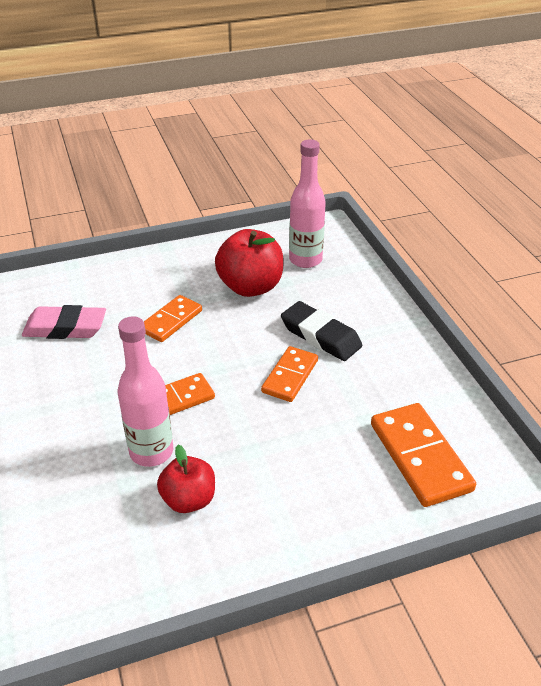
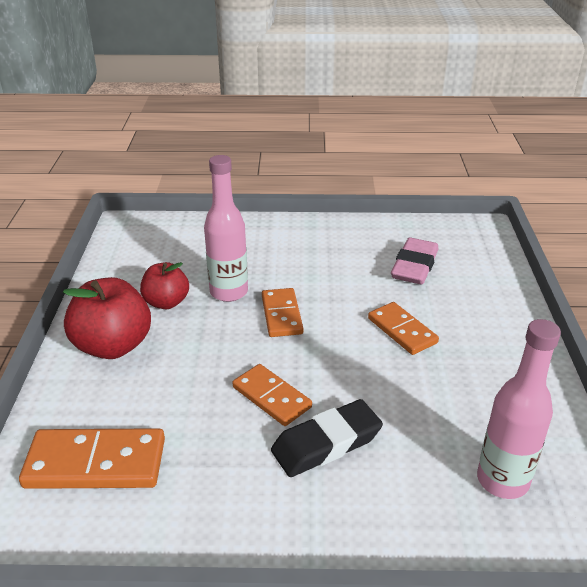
camera: 110 degrees right, 5 degrees down
red apple [215,229,283,297] -> red apple moved to [63,277,151,359]

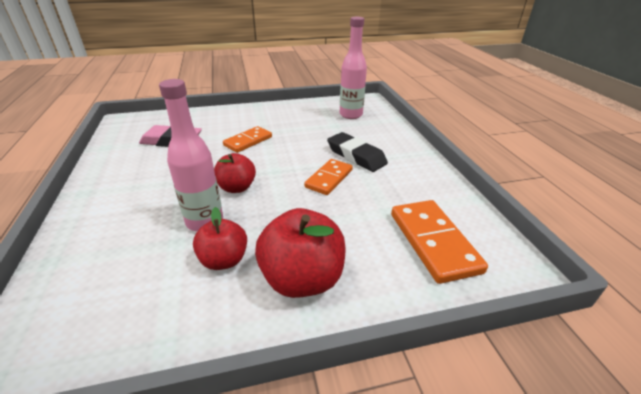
camera: 105 degrees left, 0 degrees up
orange domino [262,288,303,337] -> red apple [214,153,256,193]

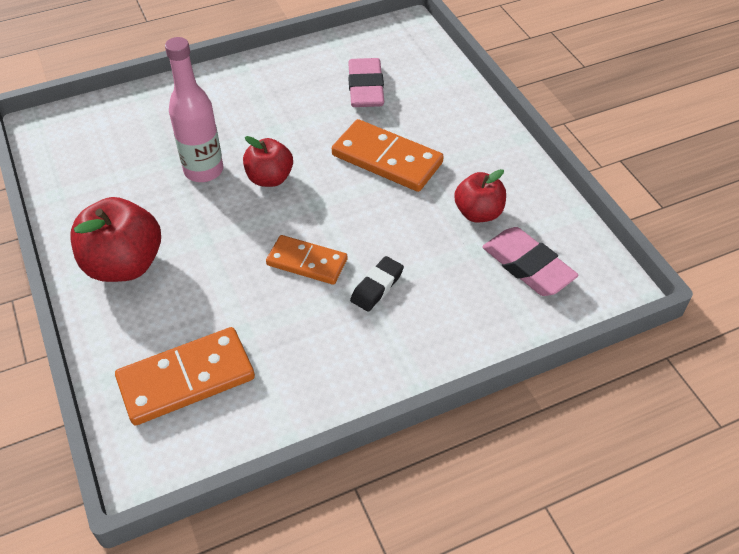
camera: 80 degrees right, 15 degrees up
red apple [193,207,247,270] -> red apple moved to [454,169,506,222]
orange domino [223,126,272,153] -> orange domino [332,119,444,192], size x1.53
black eraser [327,132,388,172] -> black eraser [350,256,404,312], size x0.63
pink bottle [340,17,367,119] -> pink eraser [482,227,579,296]

